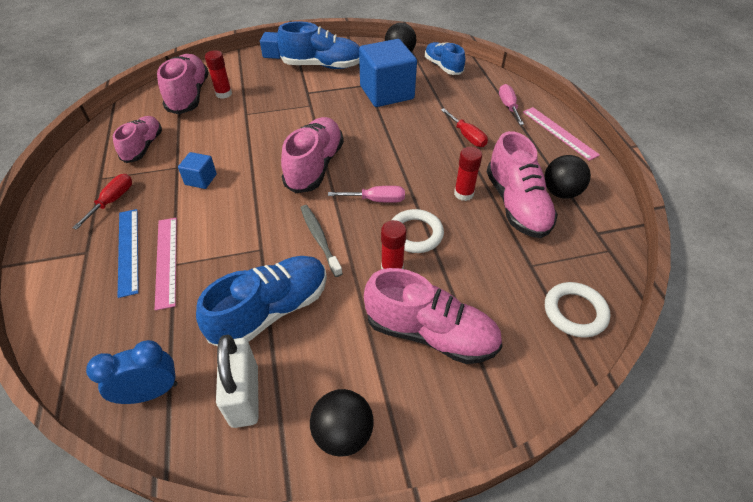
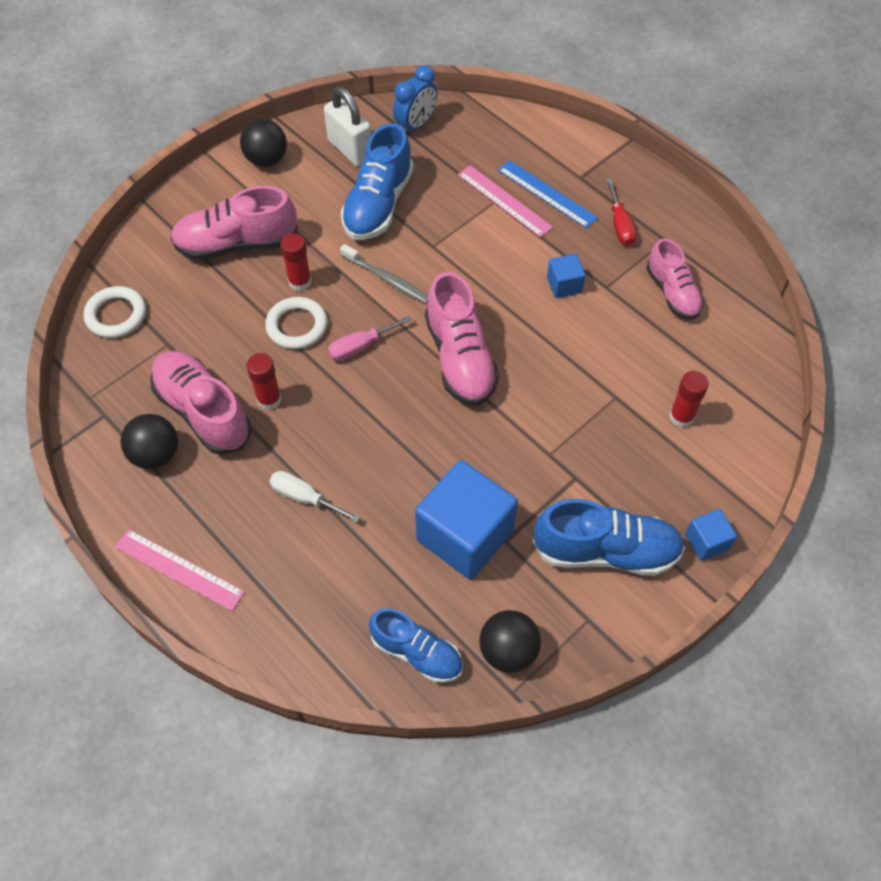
camera: 150 degrees right, 10 degrees up
pink shoe [157,54,209,114] -> none
blue shoe [277,21,360,69] -> blue shoe turned 150 degrees counterclockwise [533,499,685,576]
red screwdriver [441,108,488,147] -> white screwdriver [269,471,360,522]
pink screwdriver [499,84,524,125] -> none

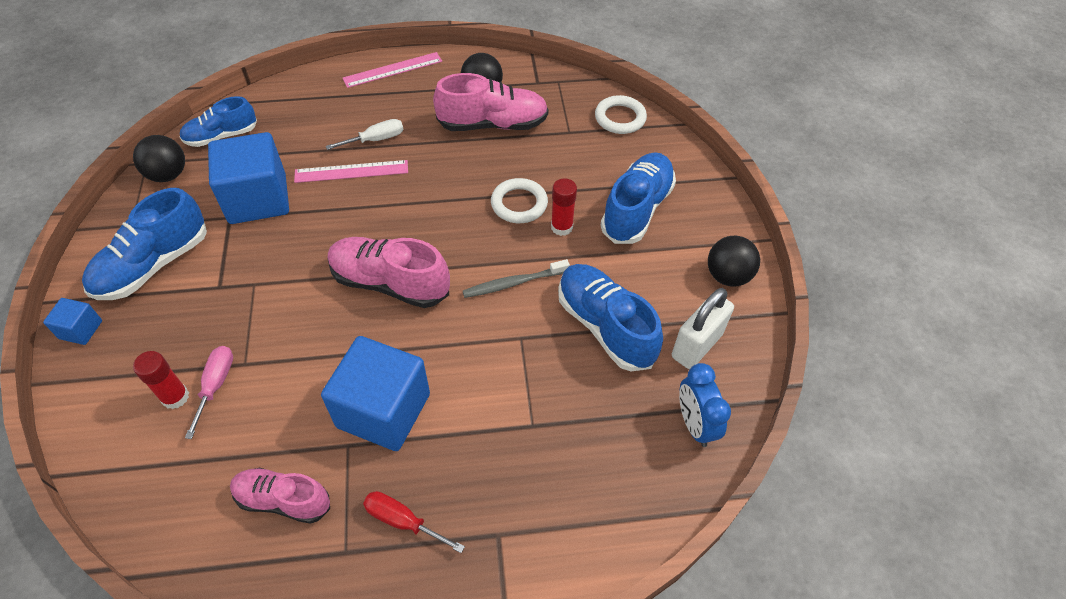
camera: 125 degrees right, 5 degrees down
pink shoe [170,186,298,260] -> blue shoe [601,152,676,244]
red glue stick [246,353,282,410] -> none
white padlock [324,87,371,166] -> white padlock turned 45 degrees counterclockwise [672,288,734,369]
pink screwdriver [328,315,413,361] -> pink screwdriver moved to [185,346,233,439]
pink ruler [458,165,553,238] -> pink ruler moved to [294,160,408,183]
blue ruler [498,160,598,228] -> none
blue cube [547,254,585,298] -> blue cube [321,336,430,451], size x2.15

